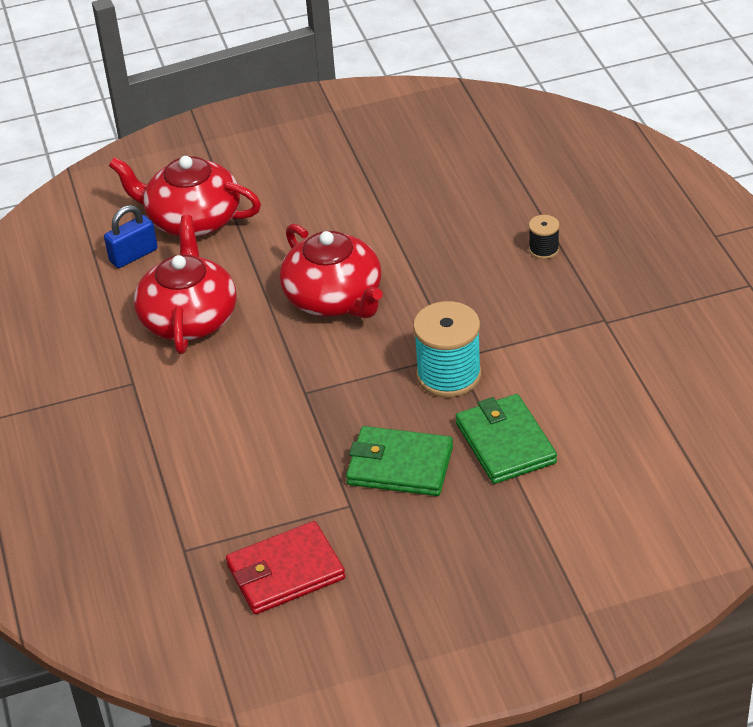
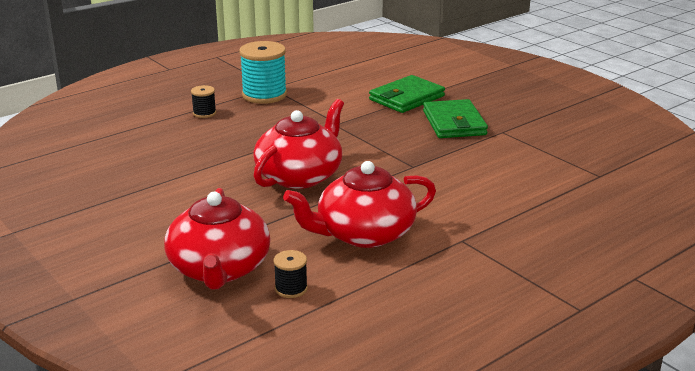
camera: 115 degrees left, 15 degrees down
blue padlock [104,205,158,268] -> black spool [274,250,308,298]
red wallet [226,521,345,614] -> none
turquoise spool [413,301,482,397] -> turquoise spool moved to [239,41,287,104]

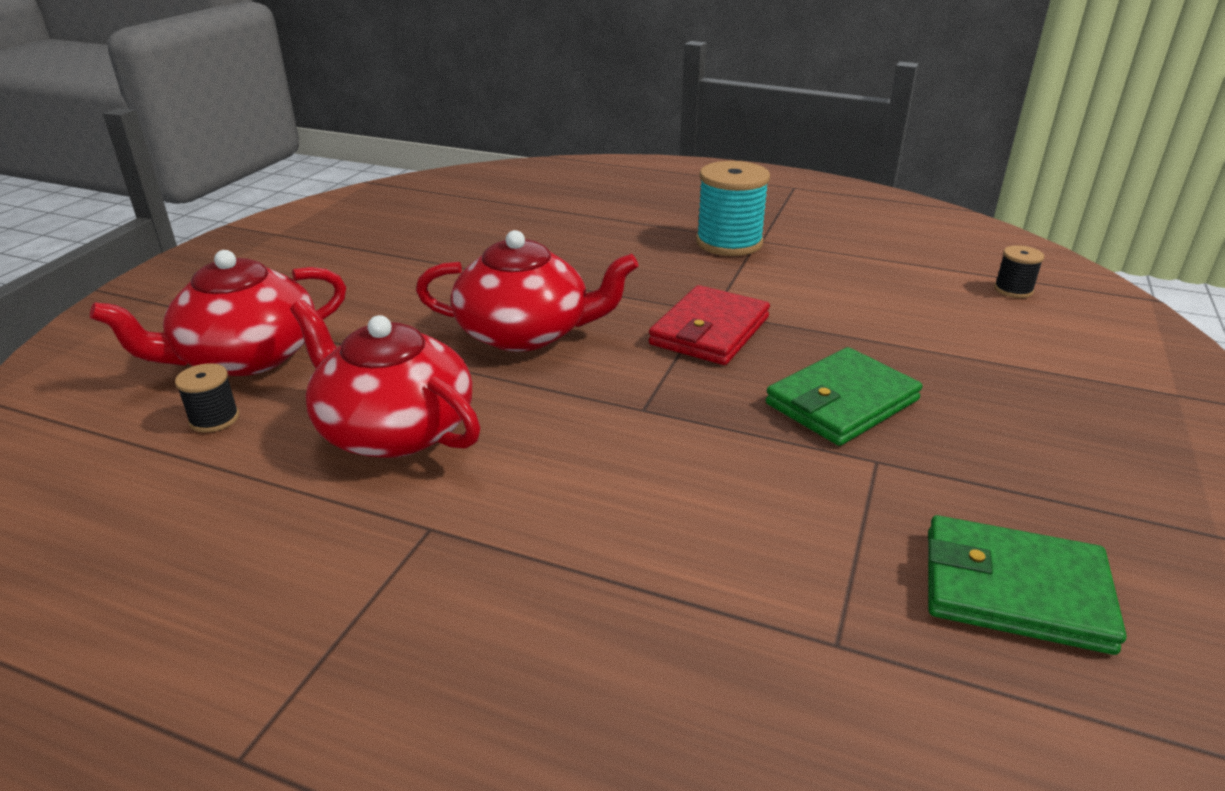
camera: 60 degrees right, 5 degrees up
black spool [191,85,216,118] -> black spool moved to [994,245,1044,298]
green wallet [369,75,445,113] -> green wallet moved to [928,515,1126,655]
none -> red wallet [649,285,770,365]

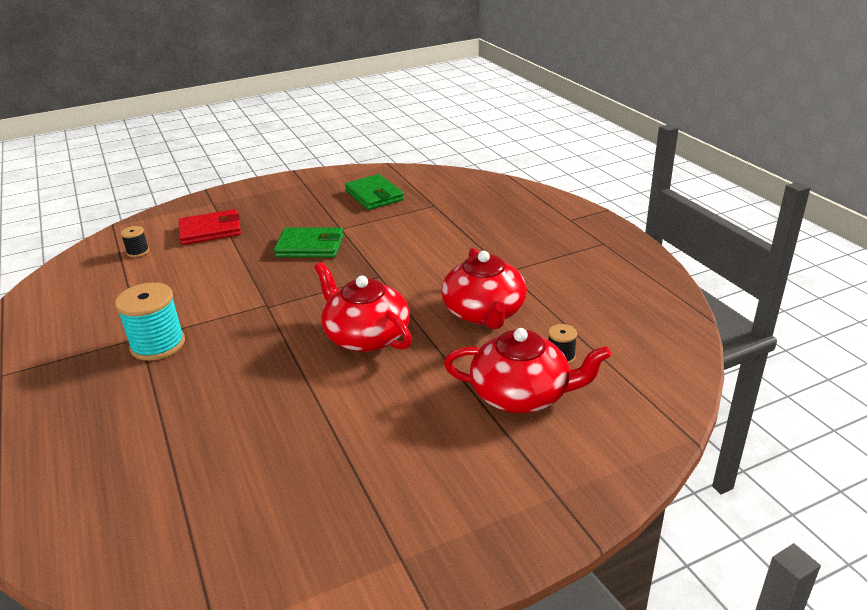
camera: 135 degrees left, 0 degrees up
red wallet [649,285,770,365] -> red wallet moved to [178,209,241,245]

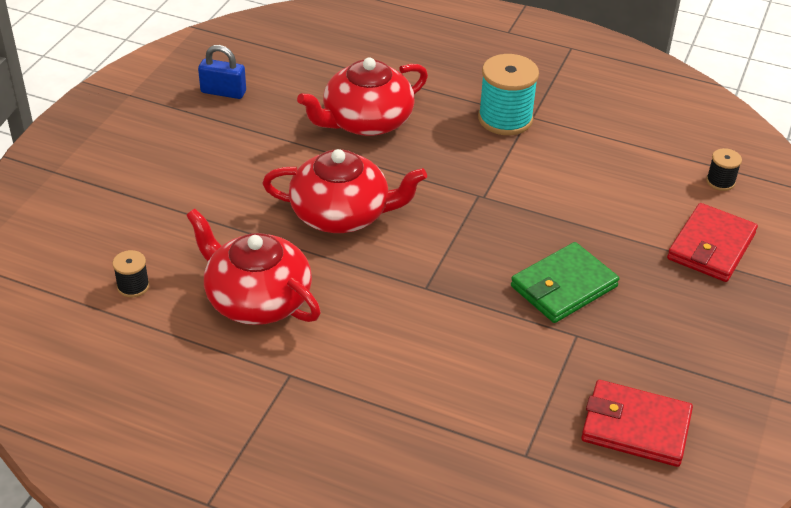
camera: 135 degrees right, 10 degrees up
green wallet [345,174,404,210] -> red wallet [581,380,693,467]
red teapot [444,328,611,413] -> red teapot moved to [297,57,428,136]
none -> blue padlock [198,45,246,99]

